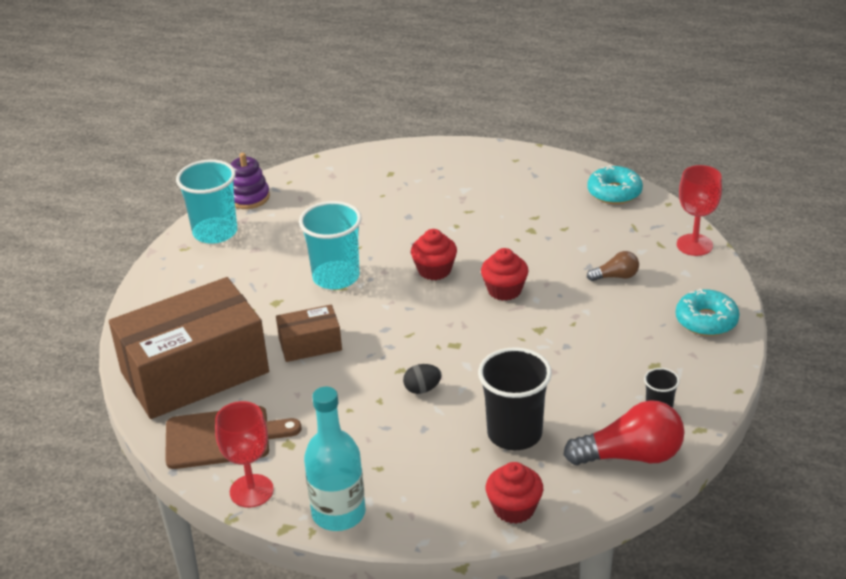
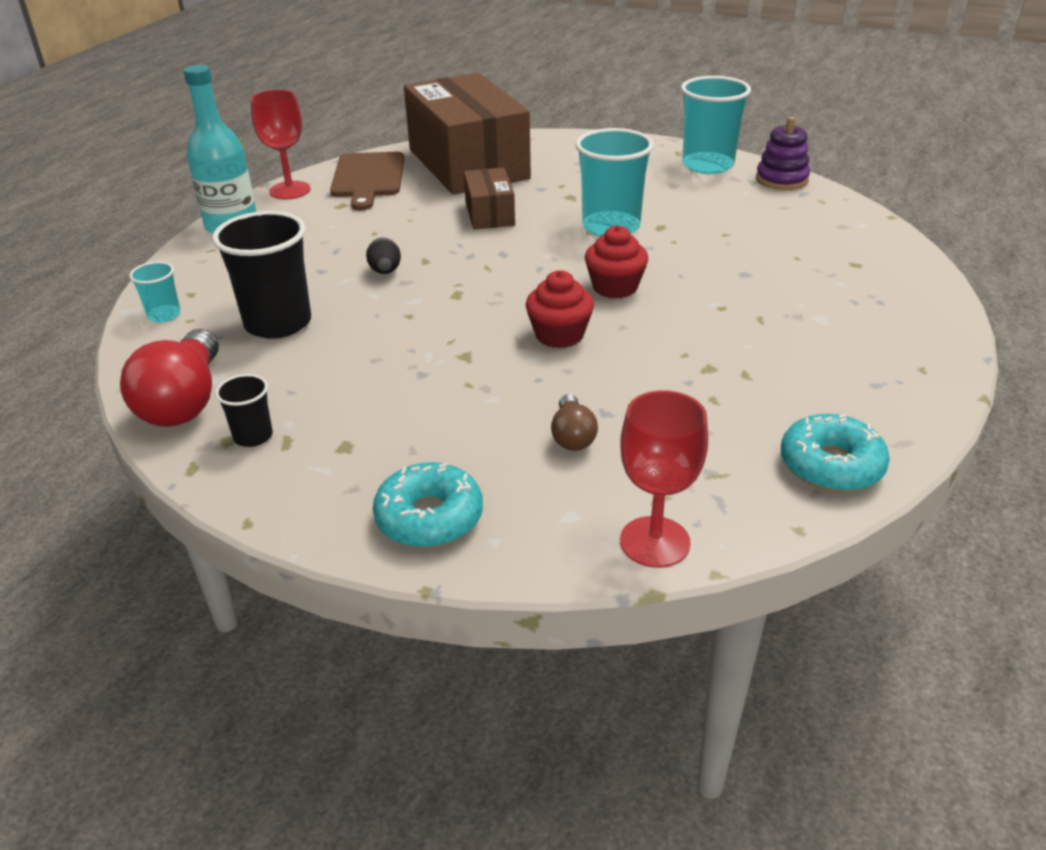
camera: 95 degrees right, 0 degrees up
red cupcake [486,462,543,524] -> turquoise cup [129,261,181,323]

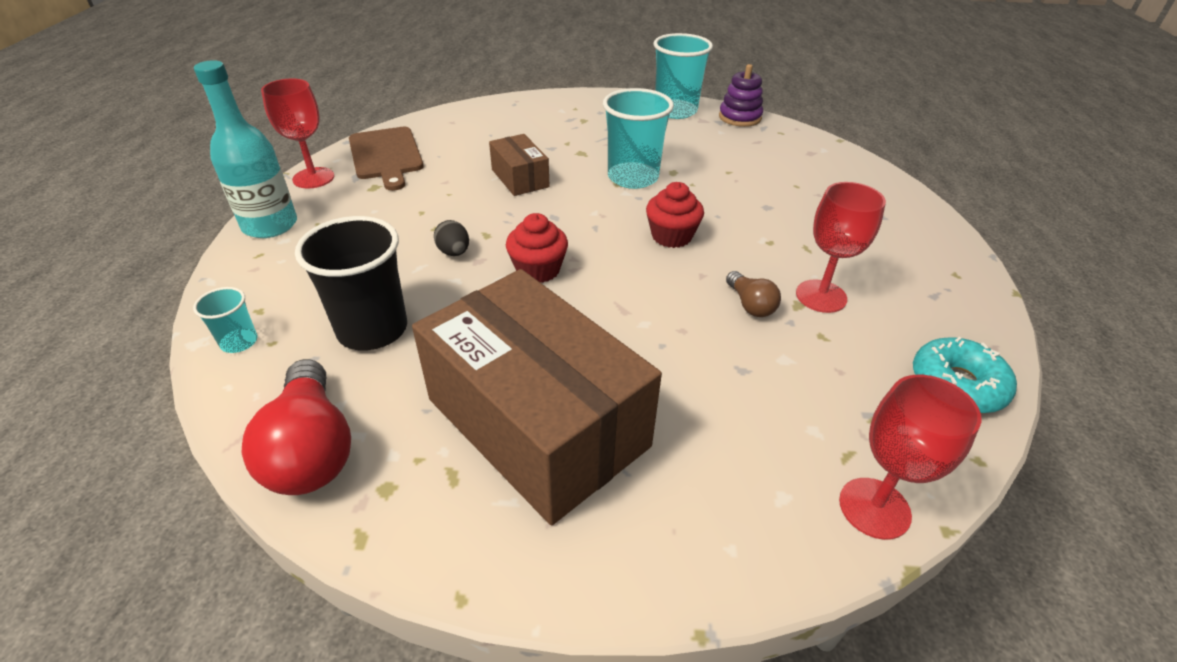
camera: 20 degrees left, 5 degrees up
black cup [215,374,273,447] -> none
turquoise donut [373,462,483,548] -> none
brown box [404,73,531,195] -> brown box moved to [412,269,662,525]
red cupcake [526,270,594,348] -> red cupcake moved to [506,213,568,283]
brown light bulb [551,394,598,451] -> brown light bulb moved to [726,271,781,317]
none -> red goblet [796,182,886,313]

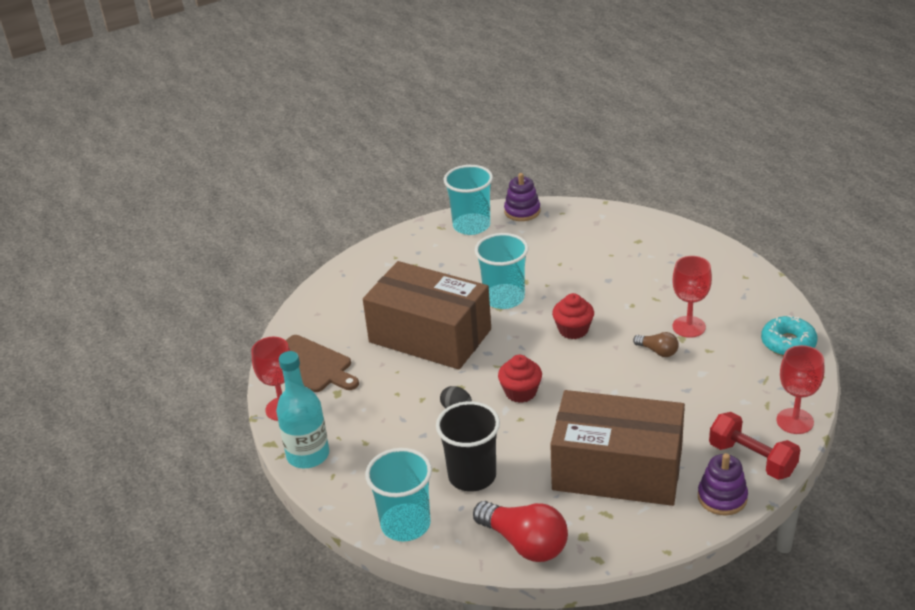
camera: 30 degrees left, 5 degrees down
turquoise cup [193,287,257,353] -> turquoise cup [365,448,432,542], size x2.02
brown box [489,134,550,196] -> brown box [363,261,491,370], size x2.17
none -> purple stacking toy [698,453,748,515]
none -> red dumbbell [709,412,800,480]

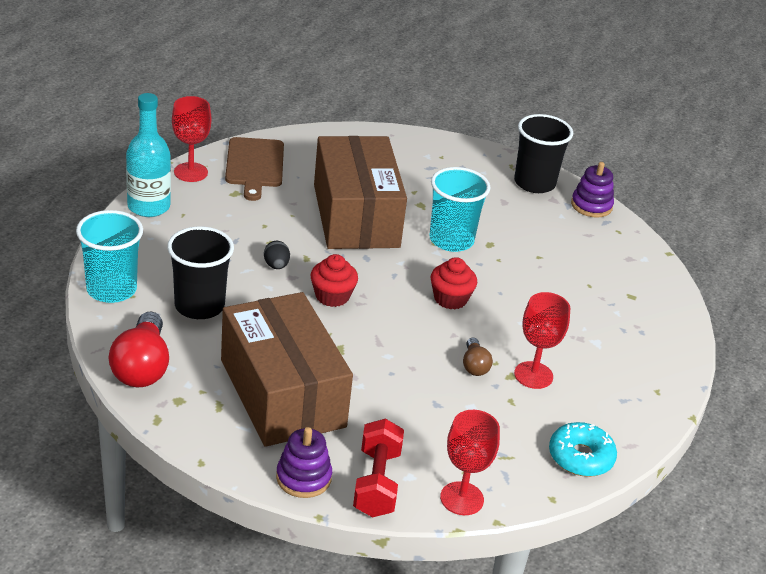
camera: 45 degrees right, 0 degrees up
turquoise cup [444,165,493,235] -> black cup [514,114,573,193]

